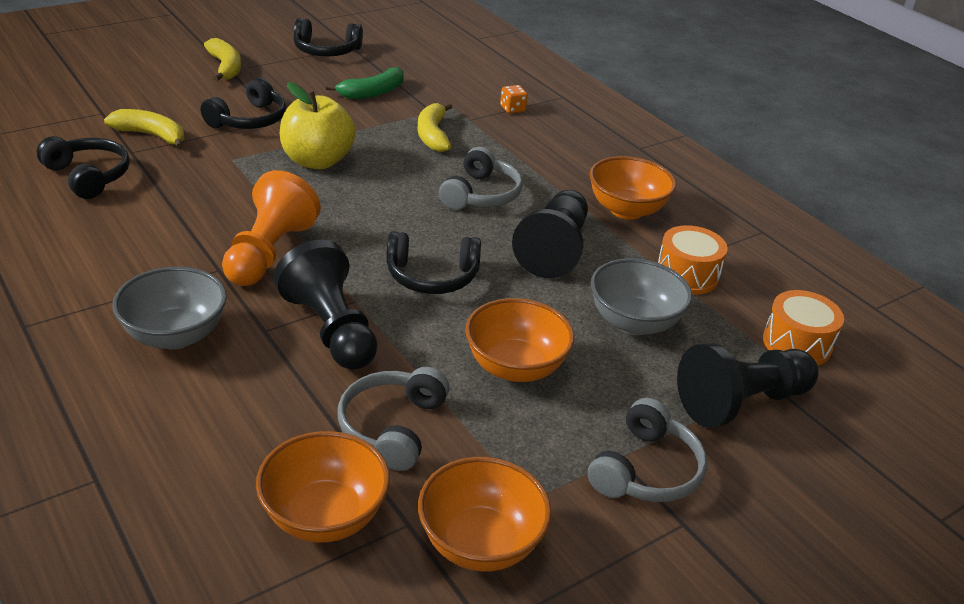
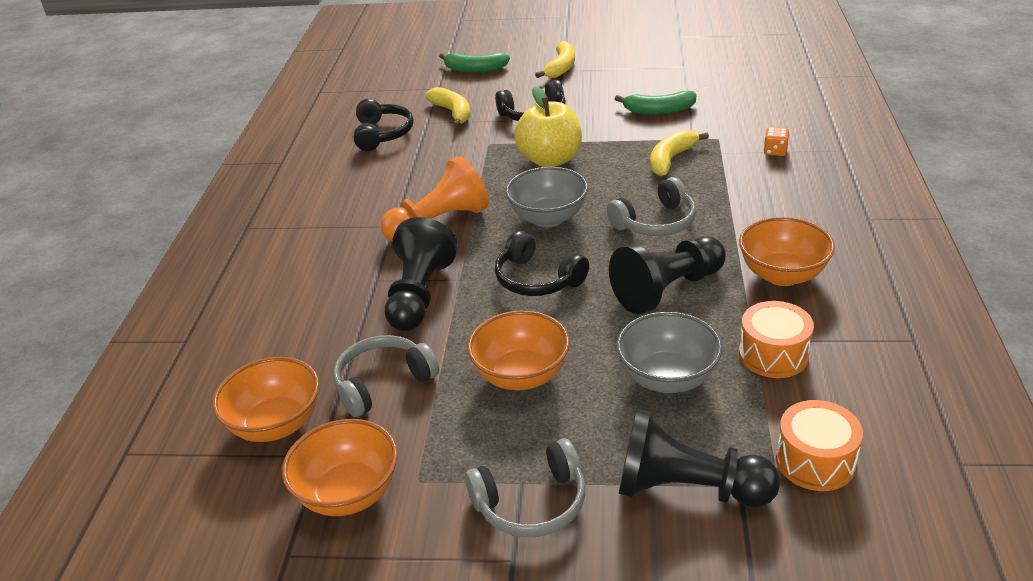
camera: 45 degrees right, 0 degrees up
grey bowl [112,267,227,349] -> grey bowl moved to [505,167,588,227]
black headphones [294,18,363,56] -> none
none -> green banana [439,53,510,73]

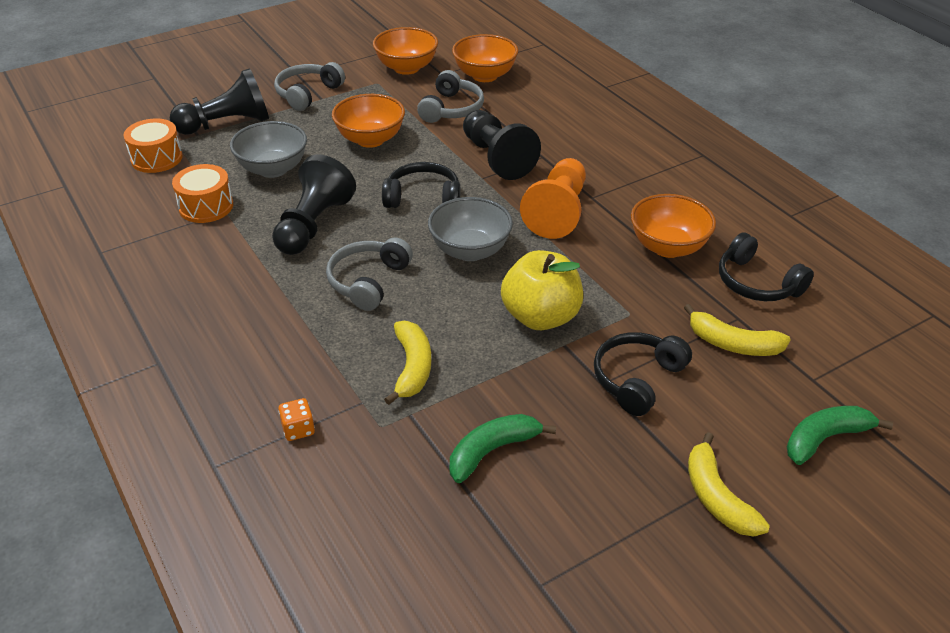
camera: 140 degrees right, 5 degrees up
orange bowl [739,217,835,286] -> orange bowl moved to [631,194,716,258]

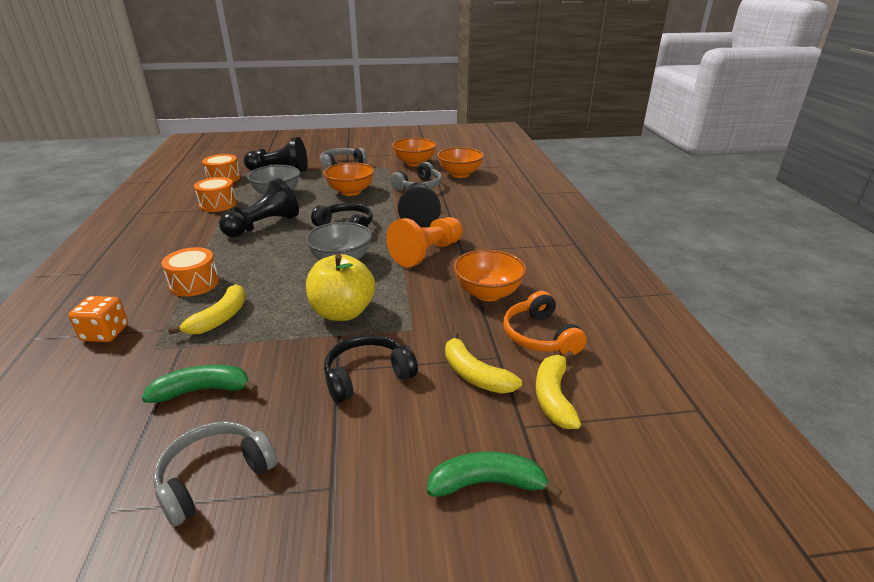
camera: 25 degrees right, 10 degrees down
orange dice [279,398,315,441] -> orange dice [69,296,128,342], size x1.52
grey headphones [326,237,413,311] -> grey headphones moved to [153,421,277,527]
yellow banana [688,432,770,537] -> yellow banana moved to [536,351,581,429]
black headphones [719,232,814,301] -> orange headphones [504,291,587,355]
none -> orange drum [161,247,219,297]

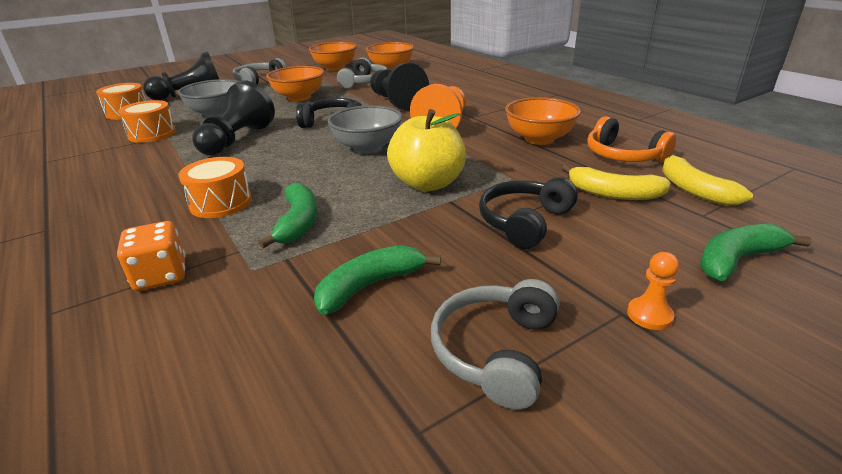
camera: 25 degrees left, 0 degrees up
yellow banana [168,284,246,335] -> green banana [258,183,317,248]
none -> orange pawn [627,252,679,330]

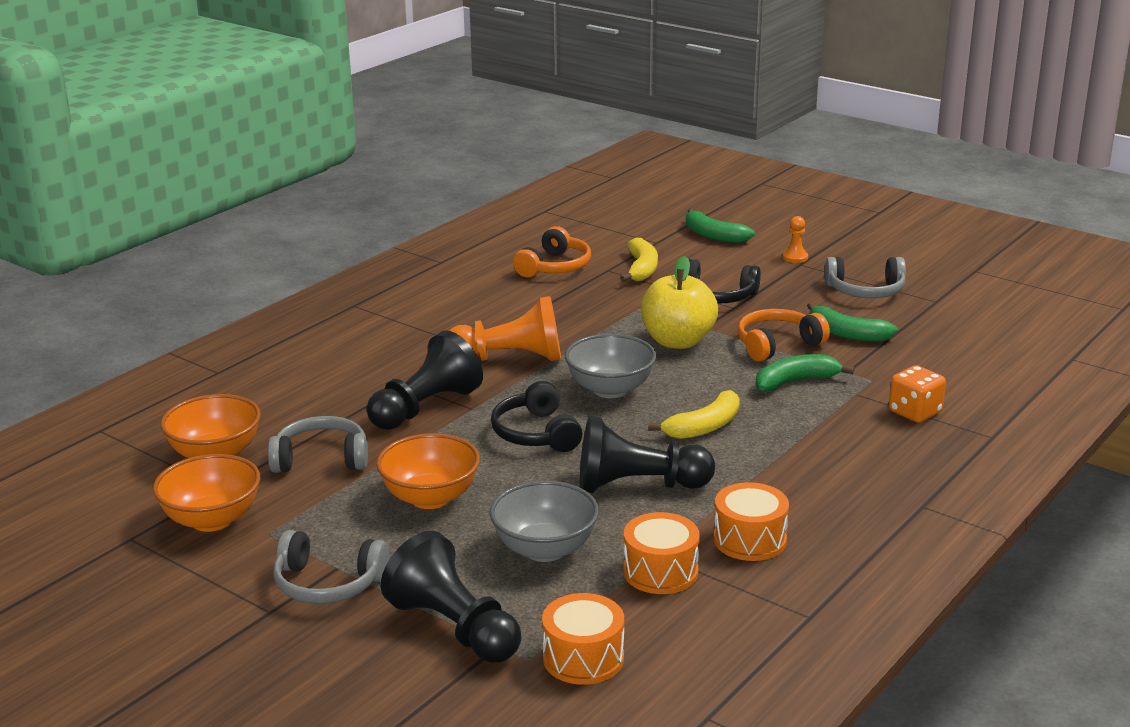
camera: 110 degrees left, 5 degrees down
orange drum [178,157,252,218] -> orange drum moved to [714,482,789,561]
orange bowl [505,97,581,145] -> none
yellow banana [662,153,753,206] -> yellow banana moved to [648,390,740,439]
none -> orange headphones [738,309,830,362]

